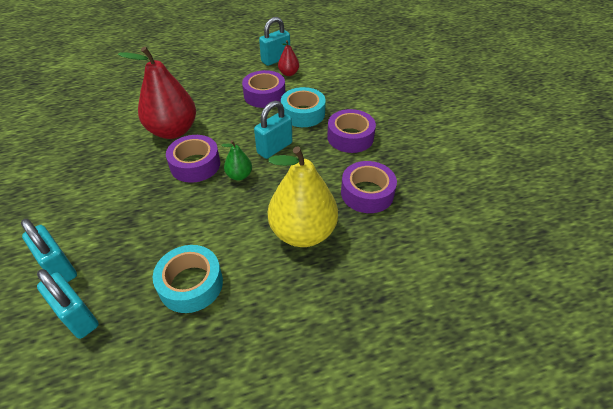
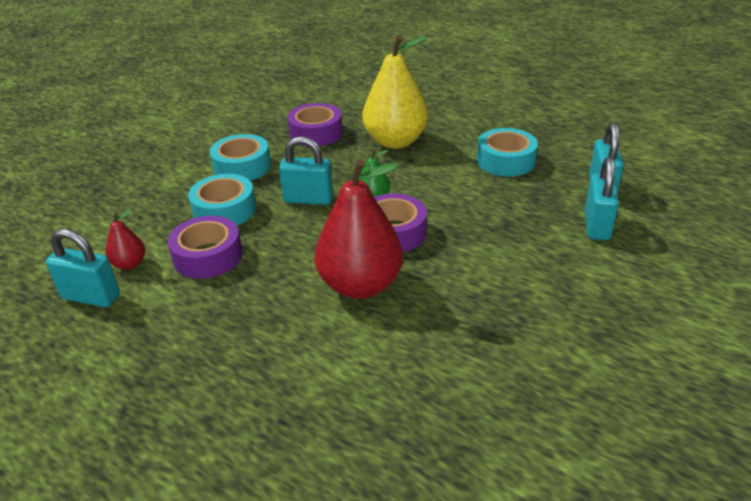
camera: 125 degrees left, 10 degrees down
purple tape [327,109,376,153] -> turquoise tape [210,134,271,181]

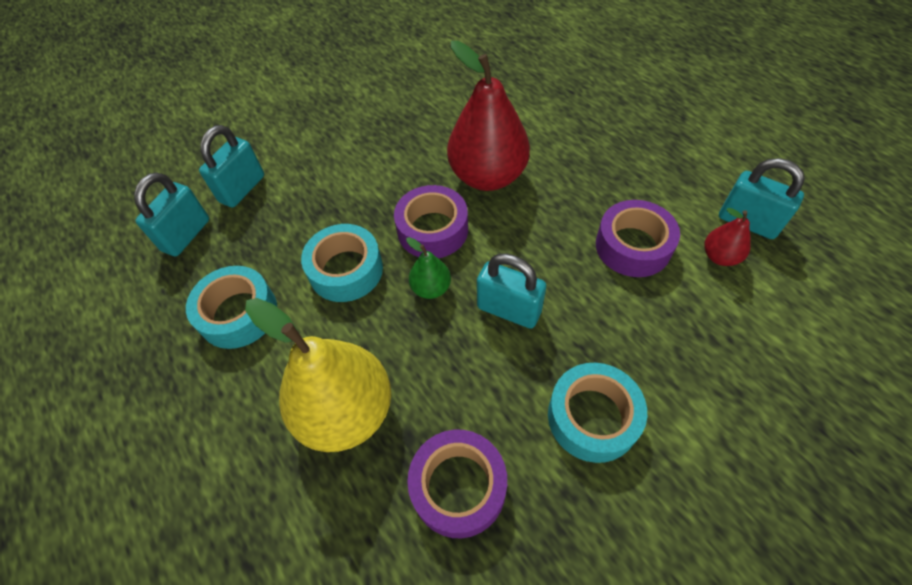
camera: 160 degrees left, 20 degrees up
turquoise tape [188,174,256,225] -> turquoise tape moved to [301,224,383,302]

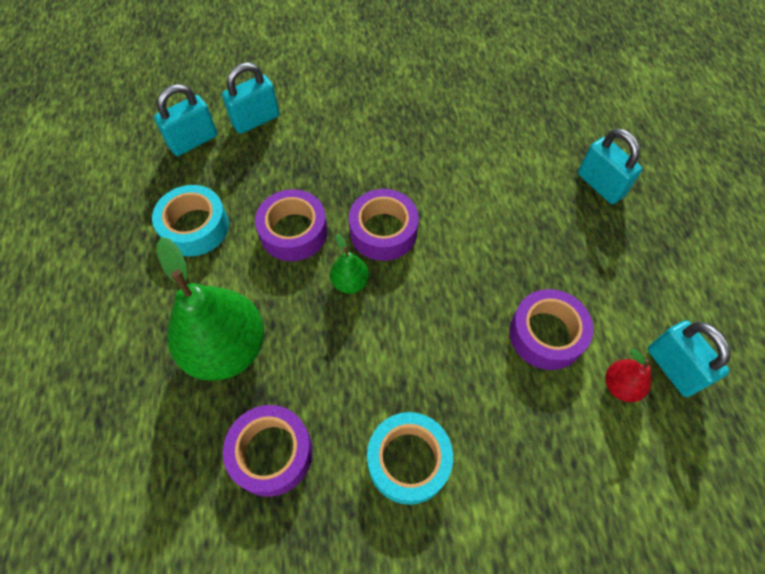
camera: 25 degrees right, 5 degrees up
yellow pear [245,298,391,452] -> green pear [157,237,264,381]
turquoise tape [301,224,383,302] -> purple tape [255,189,328,261]
red pear [447,41,530,191] -> none
turquoise padlock [477,253,546,329] -> turquoise padlock moved to [578,128,642,204]

